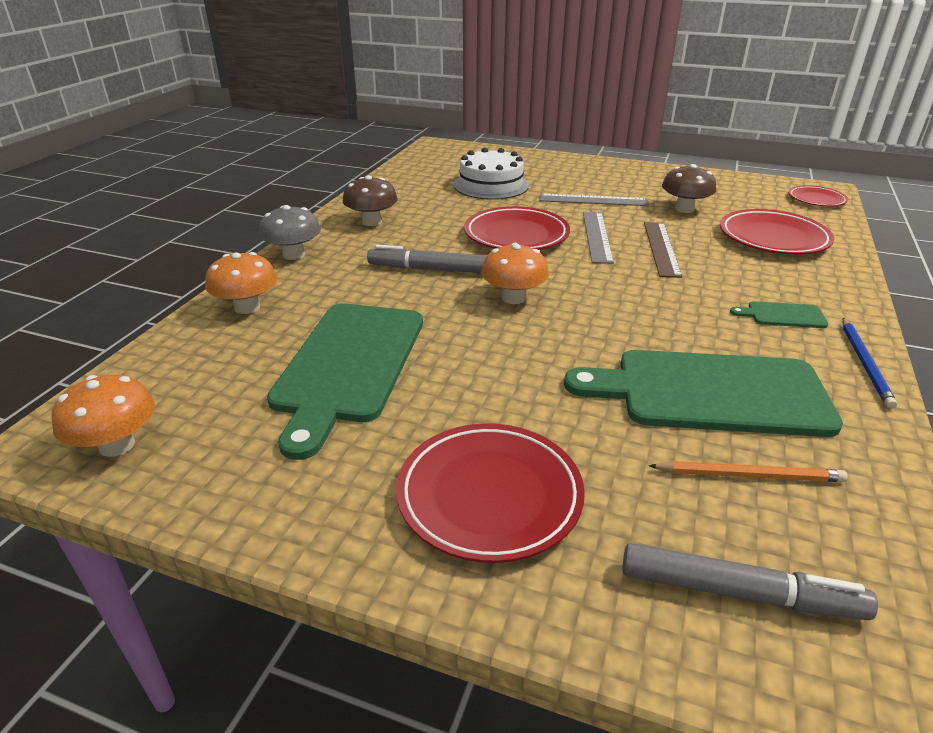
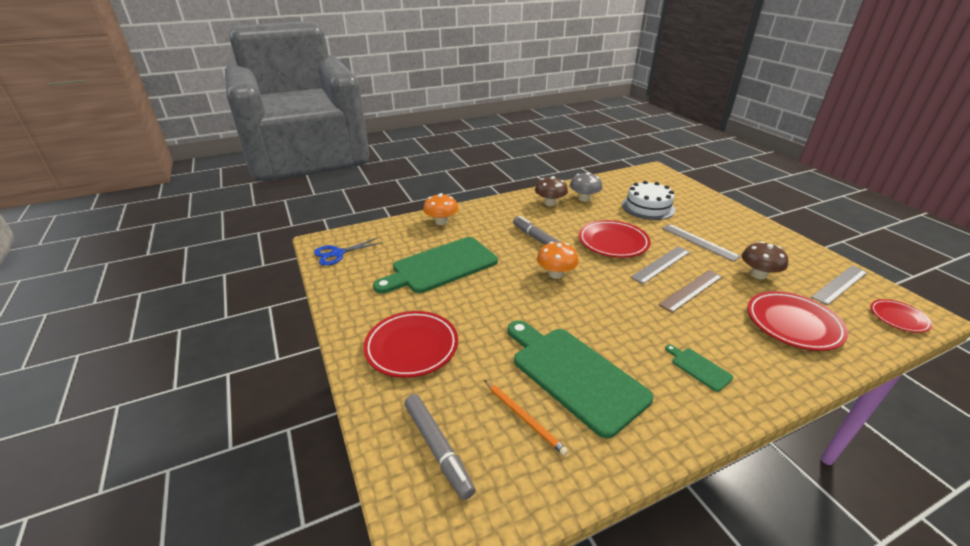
camera: 45 degrees right, 0 degrees up
orange mushroom [52,375,155,457] -> blue scissors [314,238,382,266]
grey mushroom [259,205,321,260] -> grey mushroom moved to [570,172,602,202]
blue pencil [842,318,897,409] -> none
none -> grey ruler [811,266,868,305]

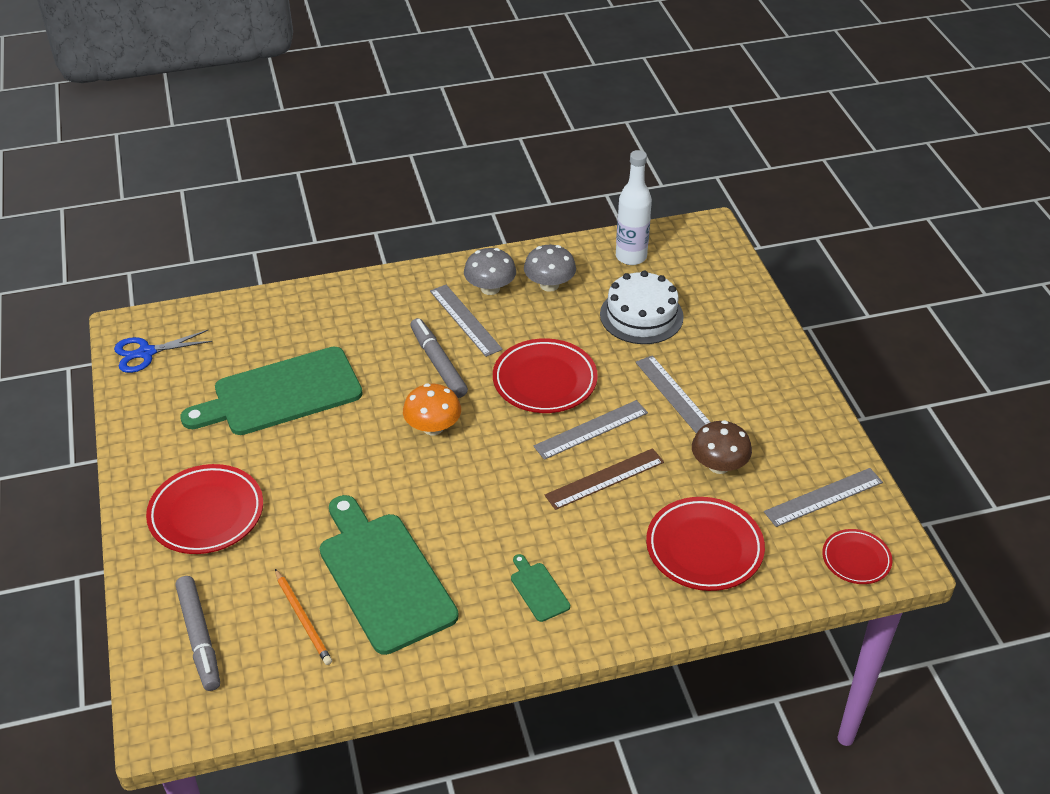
camera: 10 degrees right, 10 degrees up
orange mushroom [423,193,458,225] -> none
brown mushroom [535,176,568,206] -> grey mushroom [464,248,516,295]
none -> grey ruler [430,285,503,357]
none -> white bottle [616,150,652,265]

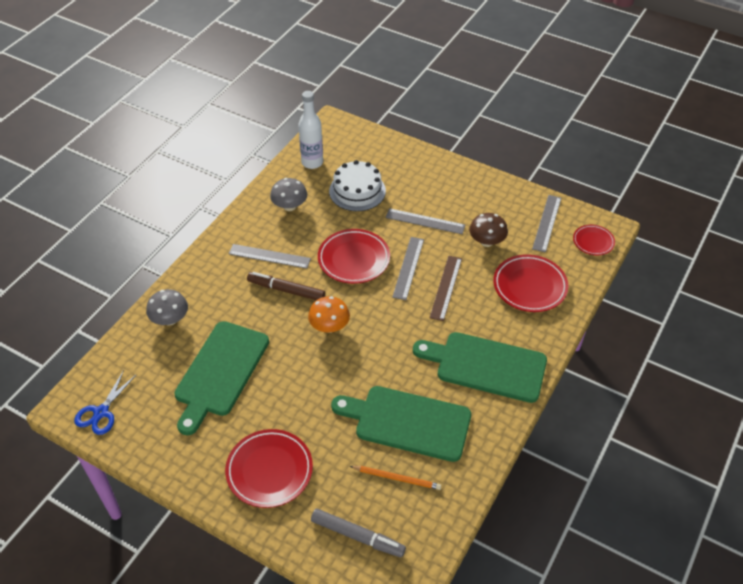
camera: 45 degrees left, 5 degrees up
grey marker [410,318,468,398] -> brown marker [247,272,325,300]
grey mushroom [464,248,516,295] -> grey mushroom moved to [146,289,188,326]
green cutting board [511,554,570,622] -> green cutting board [413,332,547,403], size x2.41

